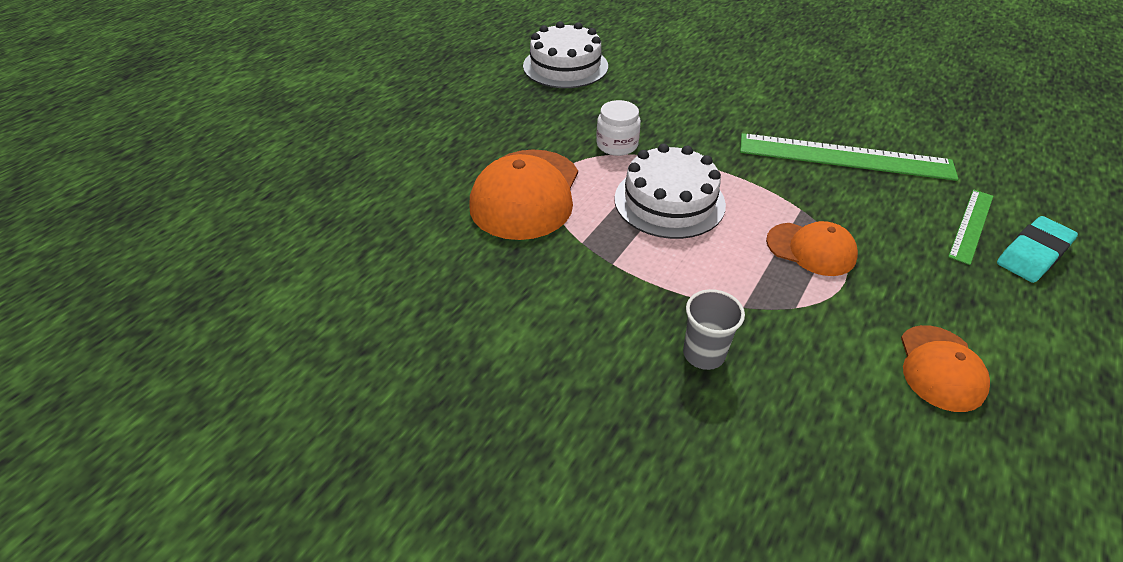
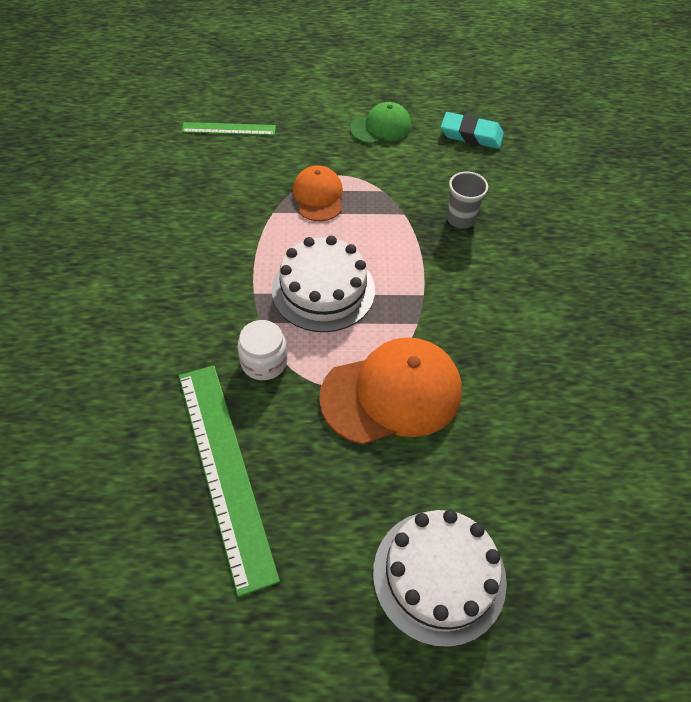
camera: 125 degrees left, 10 degrees up
white cake [523,21,608,88] -> white cake moved to [373,509,507,647]
green ruler [740,133,958,181] -> green ruler moved to [179,365,280,597]
orange cap [901,325,990,412] -> green cap [350,102,411,144]
turquoise eraser [997,216,1078,283] -> turquoise eraser moved to [441,112,504,149]

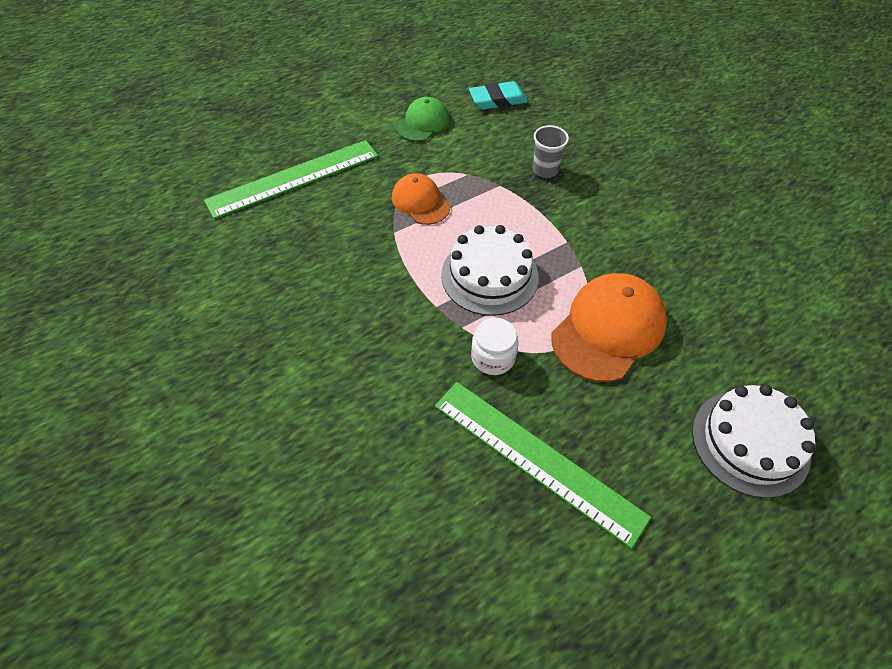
camera: 30 degrees left, 0 degrees up
green ruler [181,122,276,135] -> green ruler [204,140,378,219], size x1.88

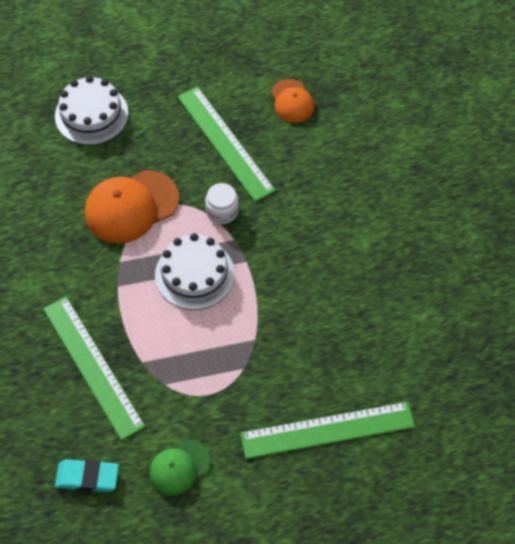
camera: 160 degrees left, 5 degrees up
orange cap [392,173,450,225] -> orange cap moved to [271,79,314,123]
grey cup [533,125,569,178] -> green ruler [43,297,145,440]

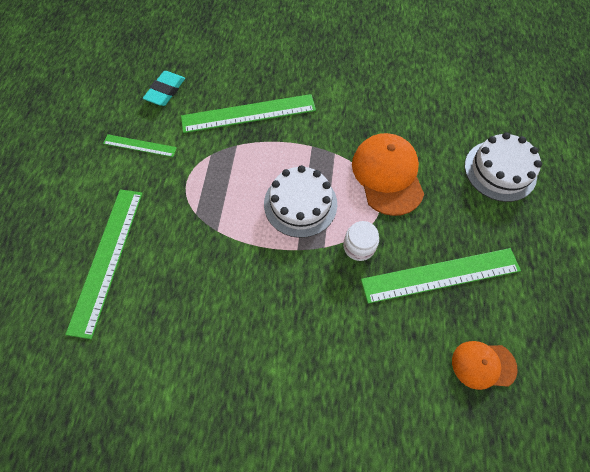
camera: 110 degrees right, 5 degrees up
green cap [149,440,211,495] -> green ruler [103,134,177,157]

